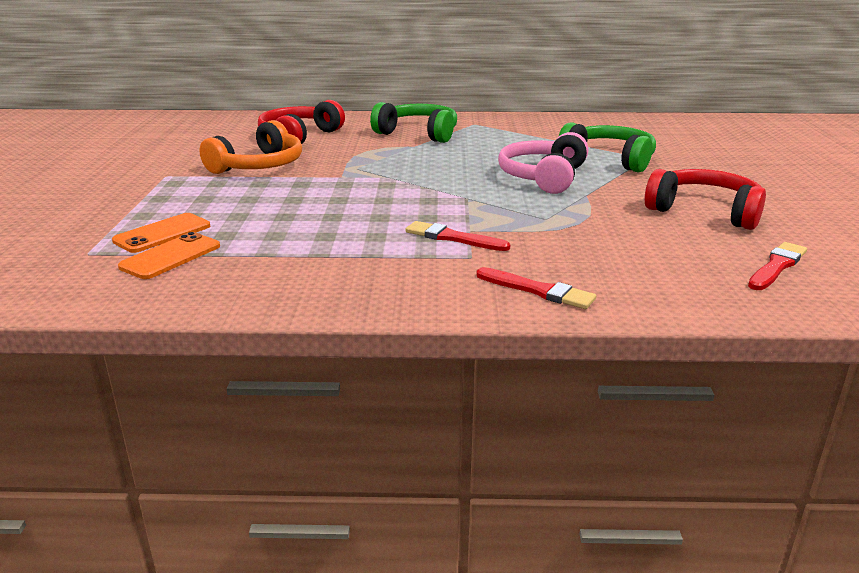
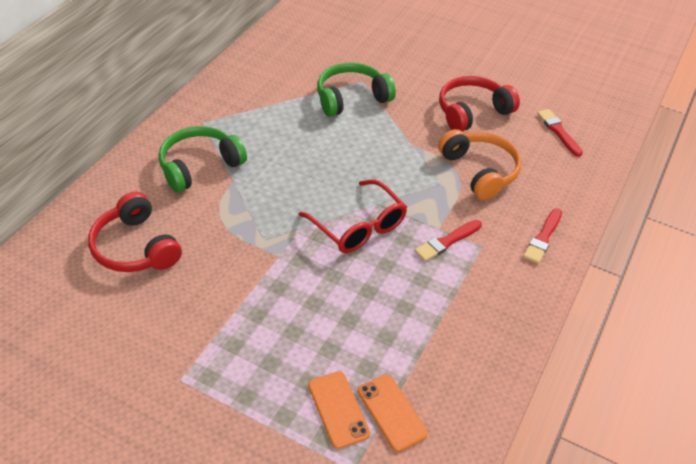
camera: 65 degrees left, 20 degrees up
orange headphones [199,120,302,174] -> orange headphones moved to [438,129,522,200]
red brush [476,267,596,309] -> red brush turned 150 degrees clockwise [523,208,562,264]
pink headphones [498,132,588,194] -> none
none -> red glasses [299,179,407,253]

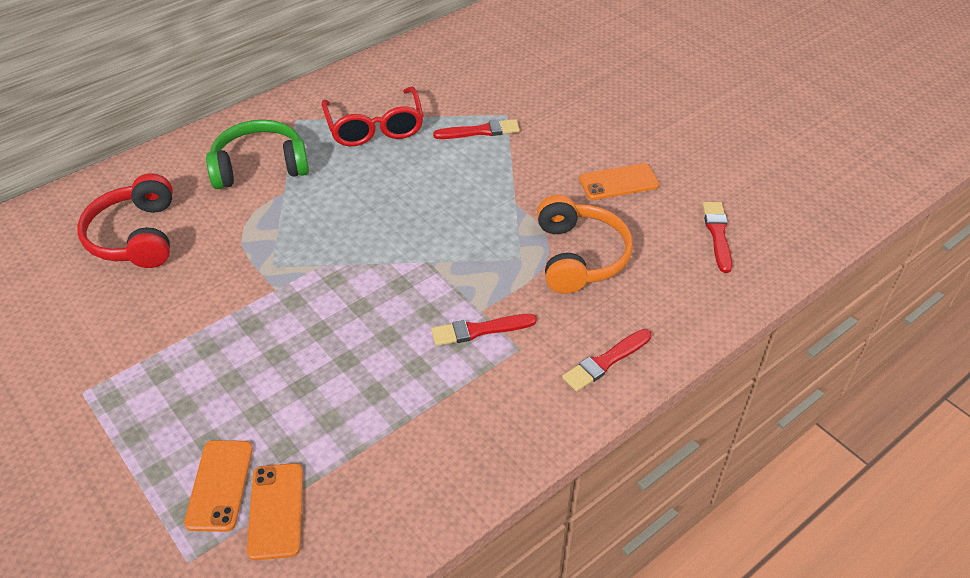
camera: 25 degrees right, 0 degrees up
red glasses [299,179,407,253] -> red glasses moved to [321,87,424,146]
green headphones [317,63,396,117] -> red brush [433,119,520,139]
red headphones [439,76,520,131] -> orange phone [579,163,660,200]

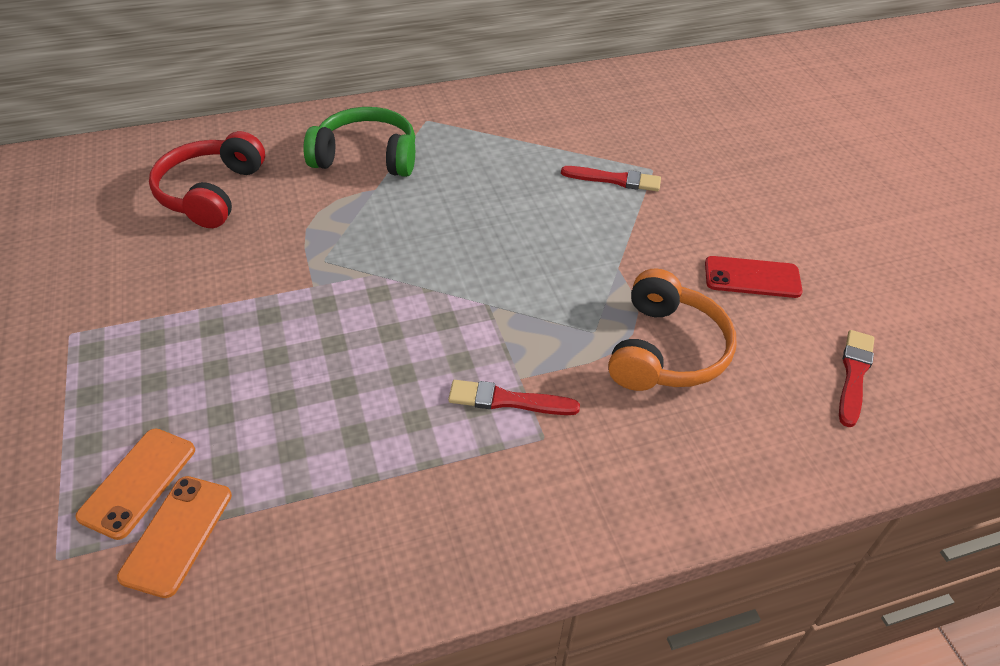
camera: 20 degrees right, 0 degrees up
red glasses [321,87,424,146] -> none
red brush [562,329,652,392] -> none
orange phone [579,163,660,200] -> red phone [705,256,803,298]

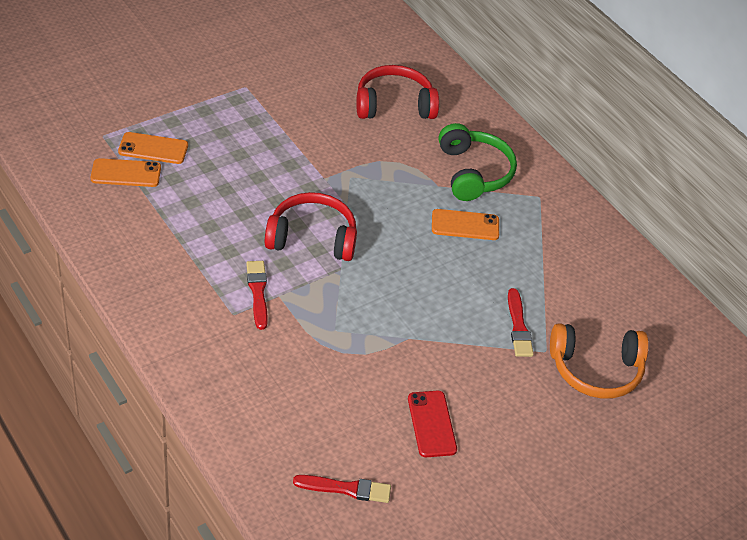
camera: 70 degrees right, 0 degrees up
orange headphones [608,268,736,391] -> orange headphones moved to [550,323,649,399]
none -> red headphones [265,192,357,261]
none -> orange phone [432,209,499,240]

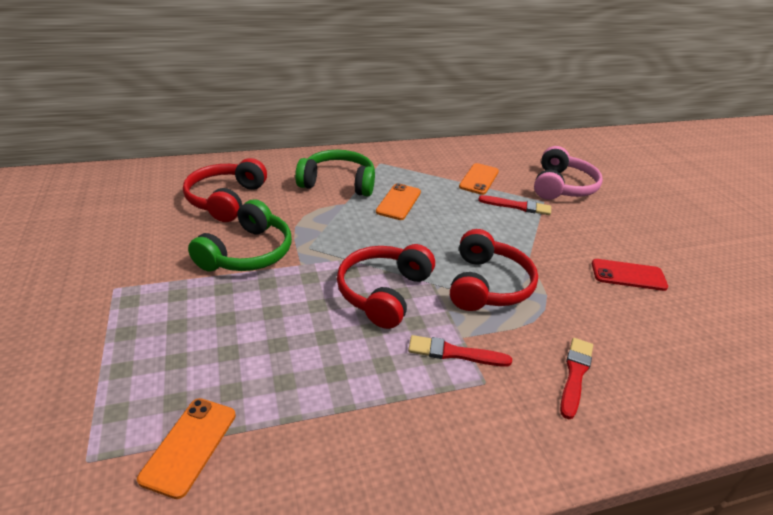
camera: 70 degrees left, 10 degrees down
orange phone [118,132,188,164] -> orange phone moved to [459,163,499,195]
red brush [293,475,391,503] -> red brush moved to [560,338,593,419]
orange headphones [550,323,649,399] -> pink headphones [534,146,603,200]
none -> green headphones [188,199,292,271]
none -> red headphones [450,229,538,311]

